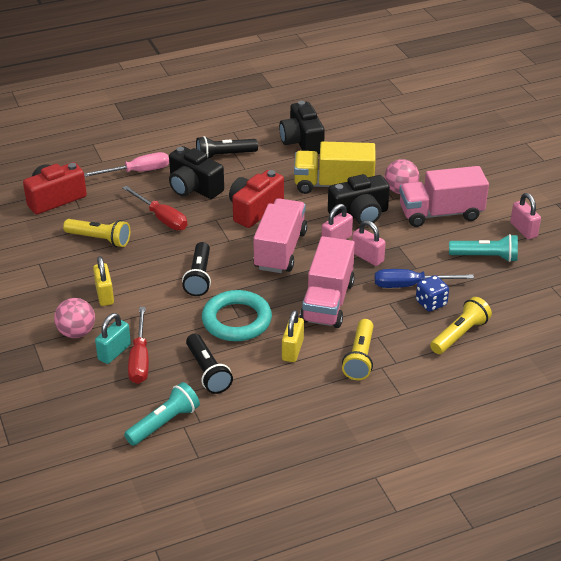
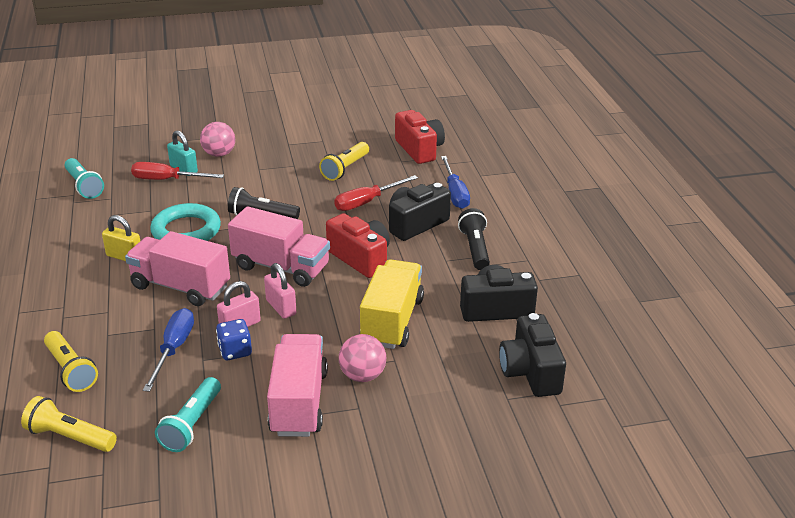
camera: 100 degrees right, 5 degrees down
pink screwdriver [84,152,169,177] -> blue screwdriver [441,156,470,209]
yellow padlock [93,256,114,306] -> none
black flashlight [186,334,233,394] -> none
black camera [328,174,390,226] -> black camera moved to [499,313,566,397]
yellow flashlight [342,319,374,380] -> yellow flashlight moved to [21,396,117,452]
blue dice [416,275,449,311] -> blue dice moved to [216,319,252,360]
pink padlock [510,193,541,239] -> none

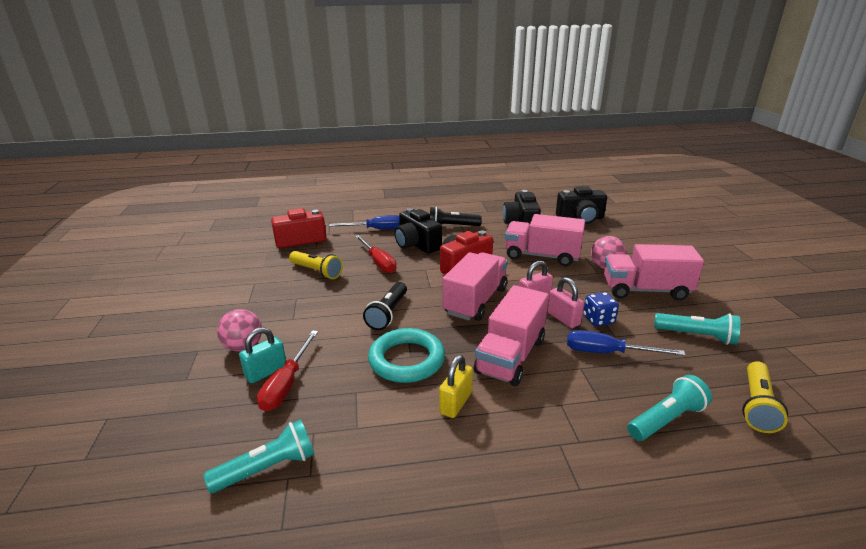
camera: 85 degrees left, 5 degrees down
yellow flashlight [44,331,98,392] -> turquoise flashlight [627,375,712,441]
yellow truck [360,259,424,349] -> pink truck [505,214,585,266]

